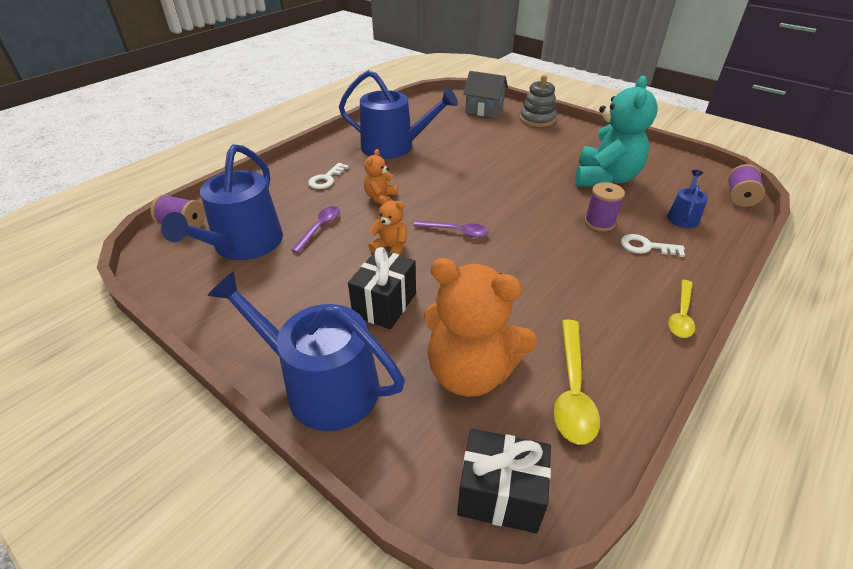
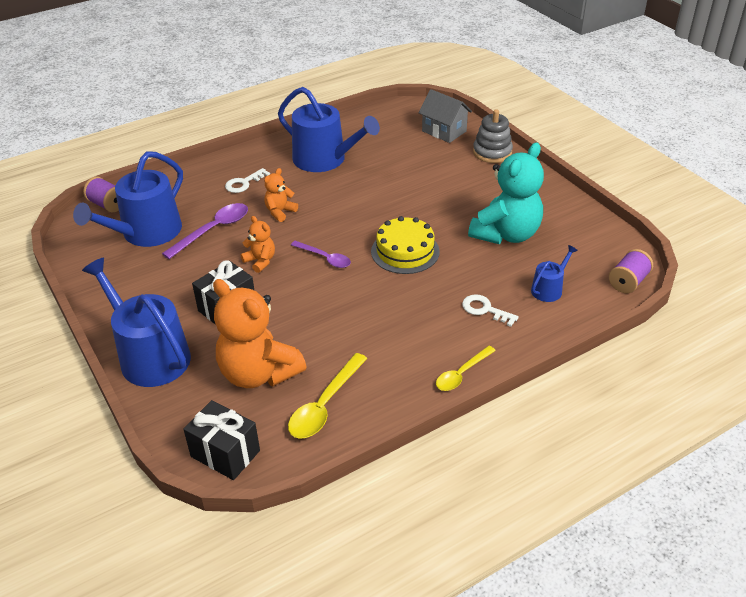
camera: 20 degrees right, 0 degrees up
purple spoon [291,206,340,253] -> purple spoon [162,203,248,259], size x1.50
purple spool [585,182,625,231] -> none
none -> yellow cake [371,216,440,274]

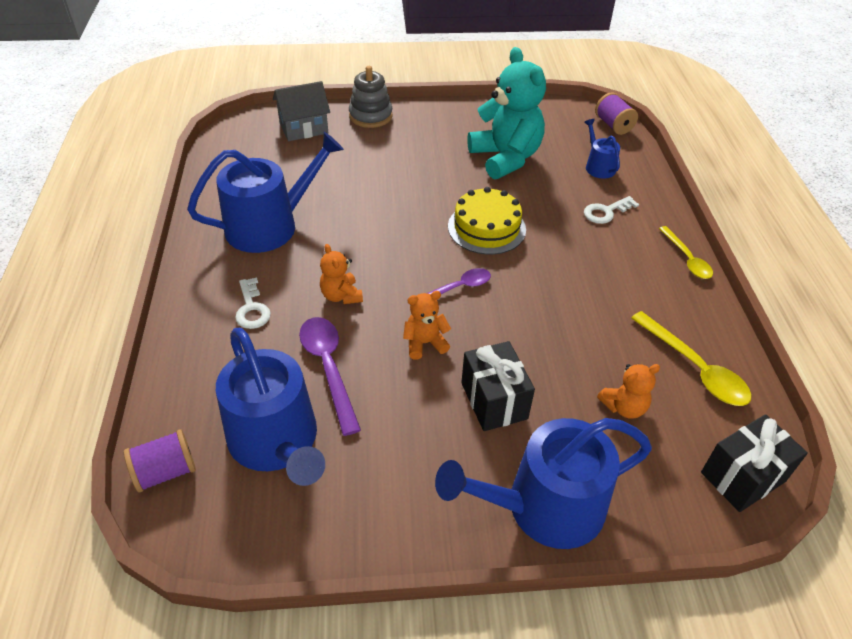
camera: 65 degrees left, 5 degrees up
orange teddy bear [213,279,307,388] -> orange teddy bear [597,364,660,419], size x0.47

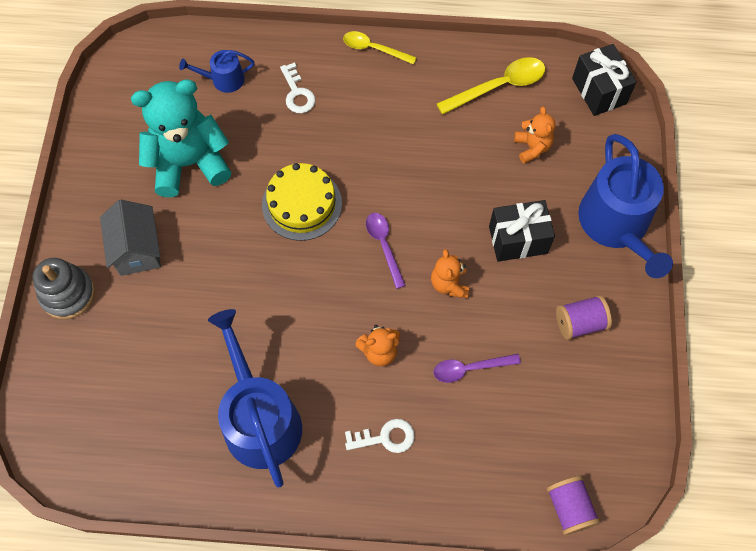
camera: 80 degrees left, 20 degrees up
blue watering can [216,328,325,486] -> none
grey house [273,81,330,141] -> grey house moved to [100,200,161,276]
purple spoon [299,317,361,436] -> purple spoon [434,354,521,383], size x0.67
purple spool [595,93,638,135] -> purple spool moved to [556,295,612,340]
yellow spoon [659,226,713,279] -> yellow spoon turned 150 degrees counterclockwise [343,31,417,65]

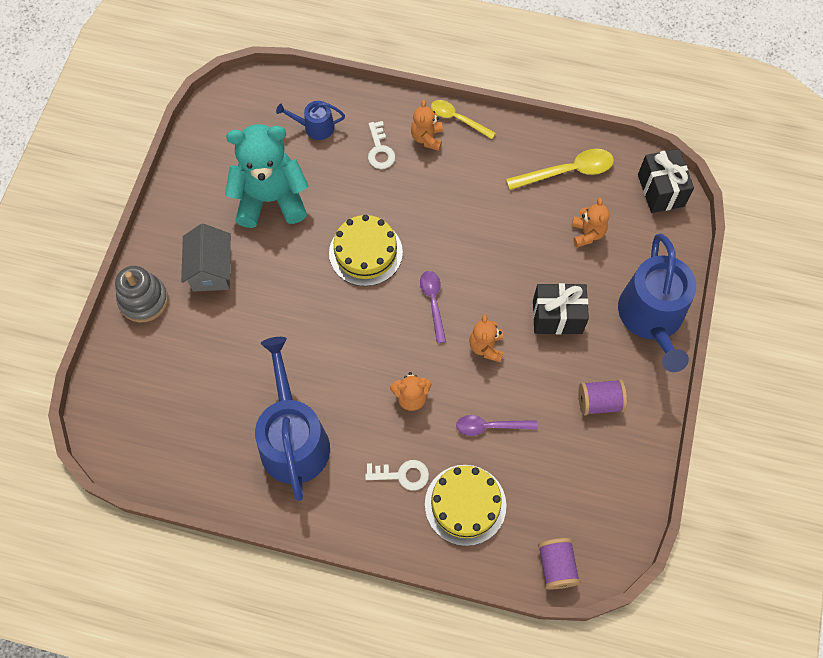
camera: 10 degrees right, 0 degrees up
none -> orange teddy bear [411,100,443,151]
none -> yellow cake [425,465,506,546]

